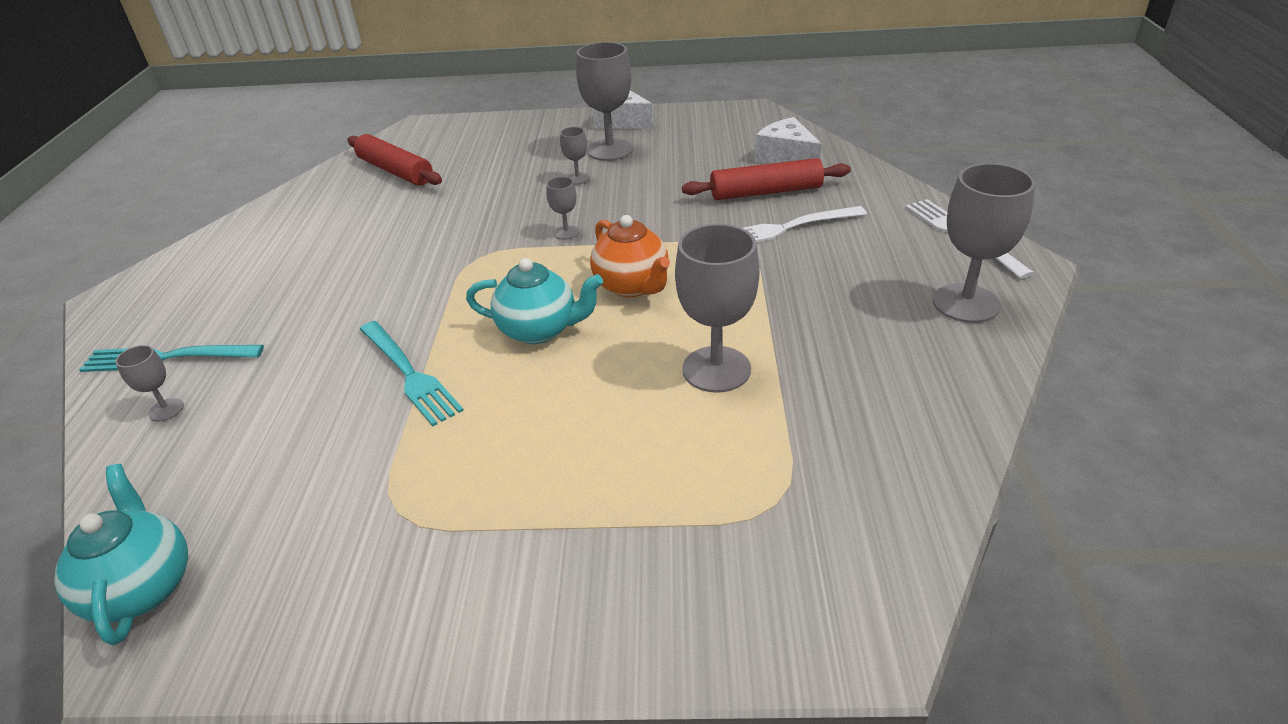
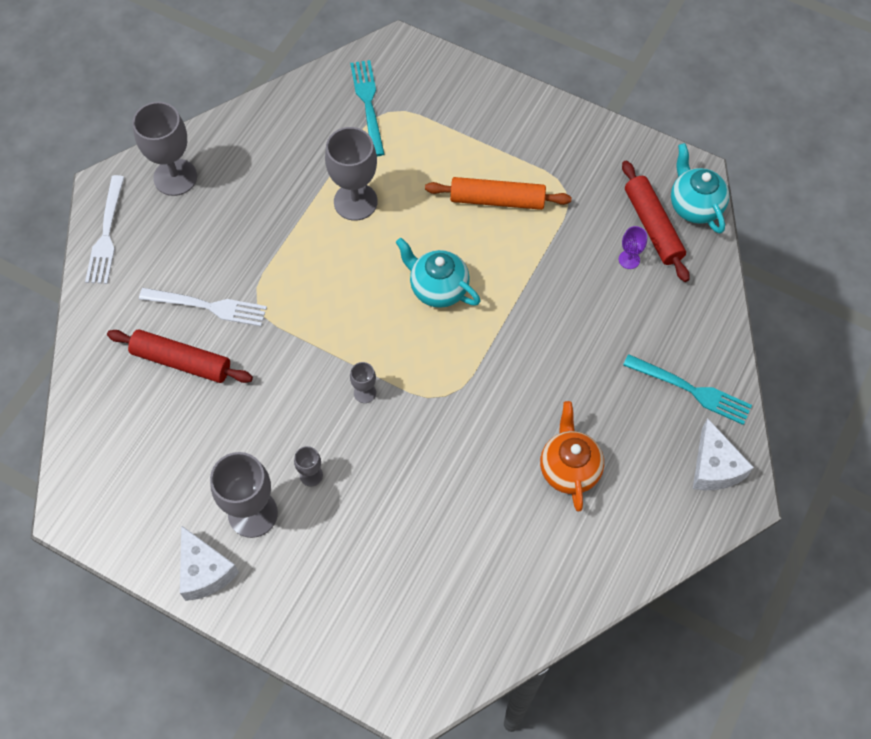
camera: 155 degrees left, 25 degrees up
turquoise teapot [54,464,188,645] -> turquoise teapot turned 150 degrees clockwise [671,143,729,234]
grey goblet [116,345,184,421] -> none
red rolling pin [348,134,442,186] -> red rolling pin moved to [622,161,690,282]
turquoise fork [360,321,464,426] -> turquoise fork moved to [350,60,384,156]
orange teapot [590,215,670,297] -> orange teapot moved to [540,401,604,511]
white cheese [755,117,821,164] -> white cheese moved to [693,418,754,490]
none -> orange rolling pin [425,177,572,210]
none -> purple goblet [619,226,647,269]

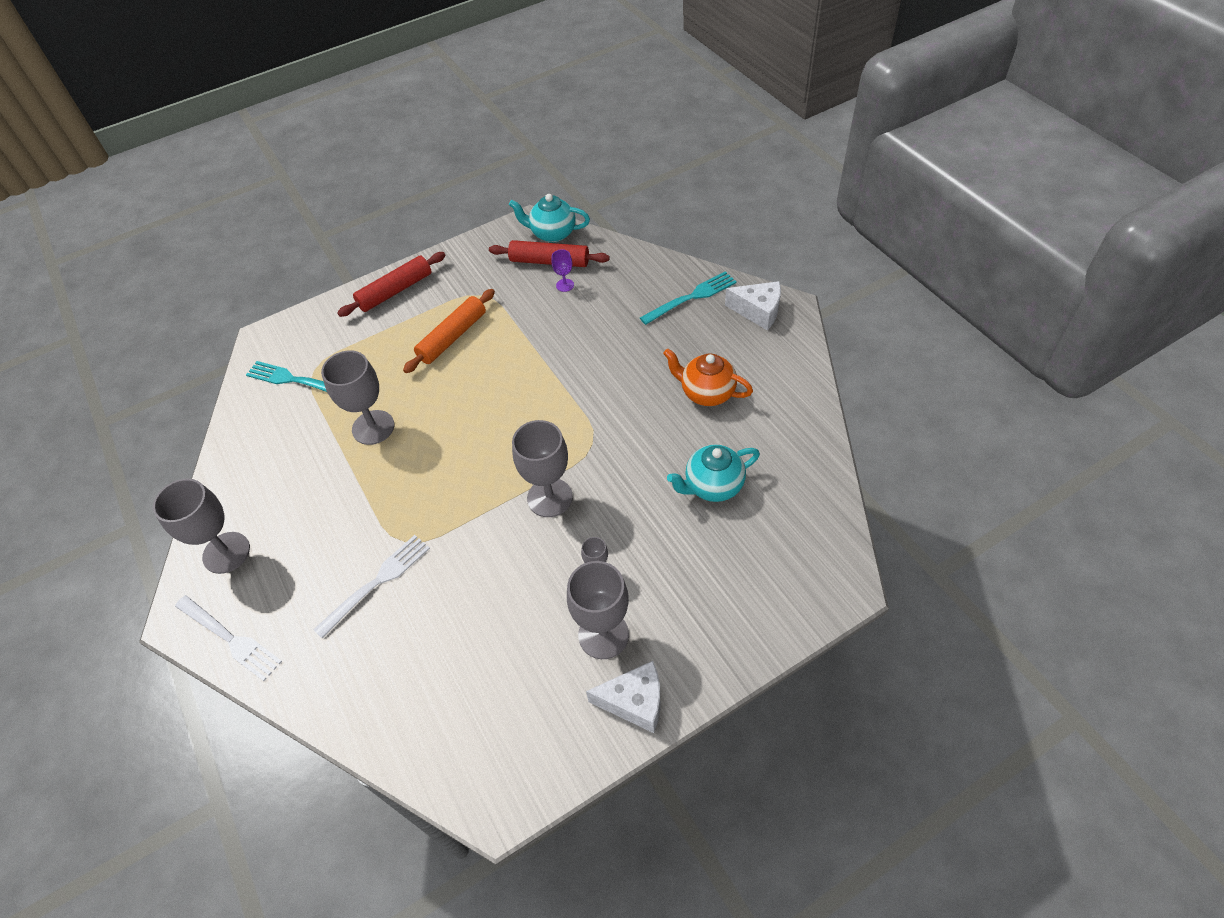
camera: 55 degrees left, 10 degrees down
red rolling pin [107,329,253,383] -> red rolling pin moved to [337,252,446,317]
grey goblet [350,362,376,403] -> grey goblet [512,420,573,517], size x2.10
turquoise teapot [396,238,480,308] -> turquoise teapot moved to [667,445,760,502]

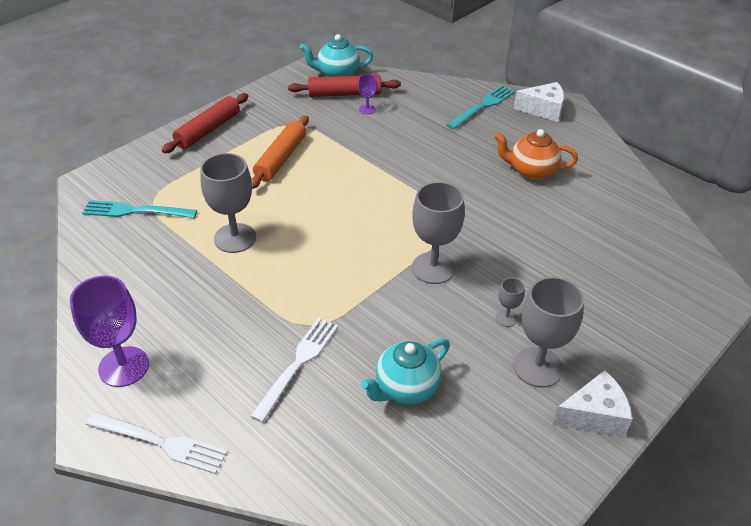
camera: 20 degrees left, 10 degrees down
grey goblet [153,478,250,574] -> purple goblet [70,276,149,387]
turquoise teapot [667,445,760,502] -> turquoise teapot moved to [361,339,450,404]

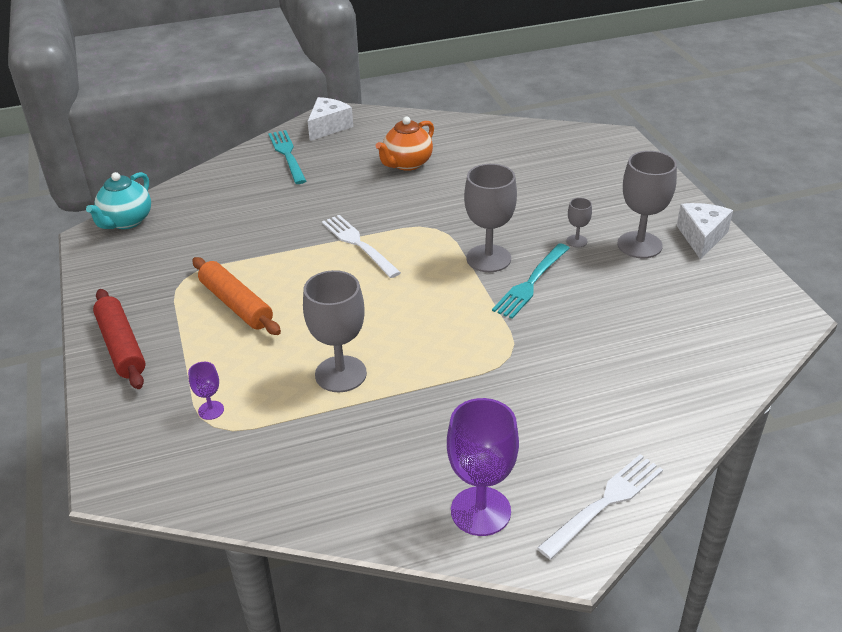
camera: 60 degrees left, 5 degrees down
turquoise fork [82,200,197,218] -> turquoise fork moved to [492,243,570,319]
white fork [250,318,338,423] -> white fork moved to [322,215,401,278]
red rolling pin [288,75,401,97] -> none
purple goblet [358,74,377,114] -> purple goblet moved to [188,362,224,420]
turquoise teapot [361,339,450,404] -> none

